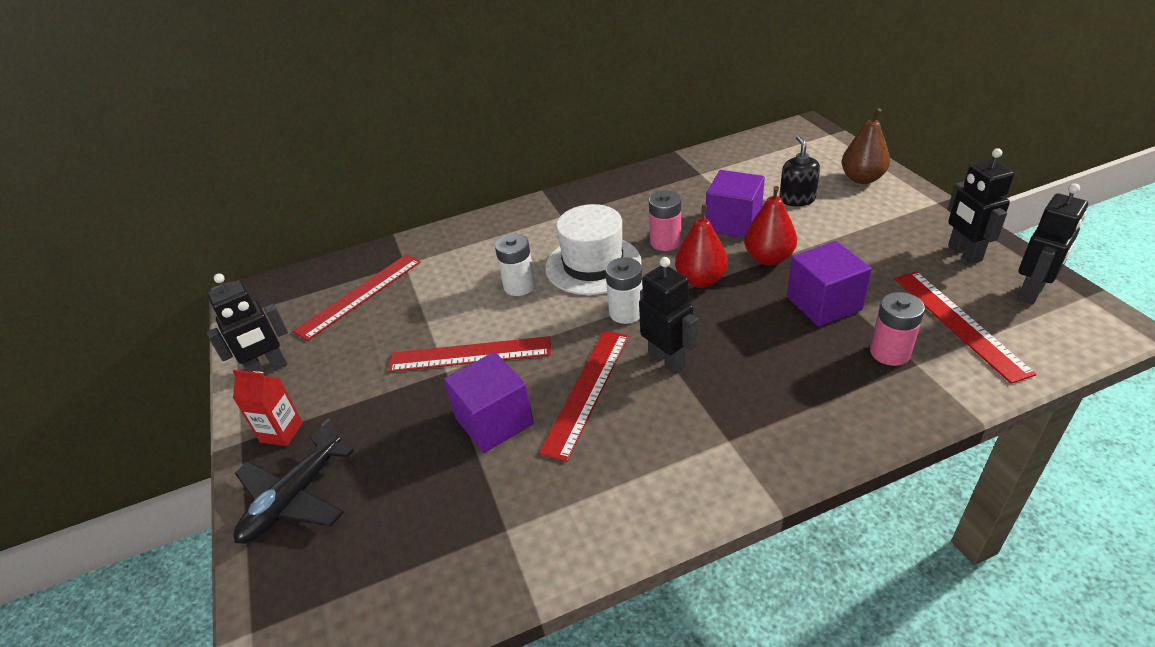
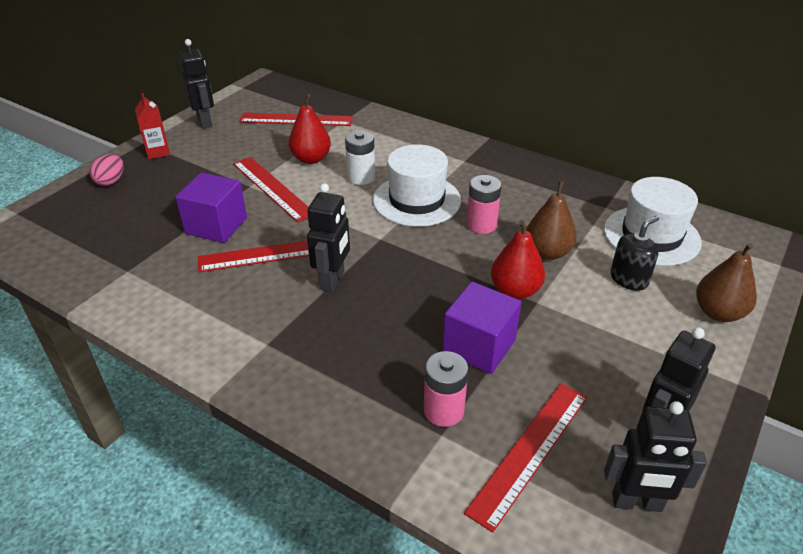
camera: 50 degrees right, 0 degrees up
black robot [206,273,288,376] -> black robot turned 135 degrees counterclockwise [179,39,214,129]
black plane [234,418,354,544] -> pink egg [90,154,124,186]
white battery [605,257,643,324] -> none
red pear [675,205,728,288] -> red pear moved to [288,94,331,164]
purple cube [705,170,765,238] -> brown pear [526,181,577,260]
none -> white hat [604,177,702,266]

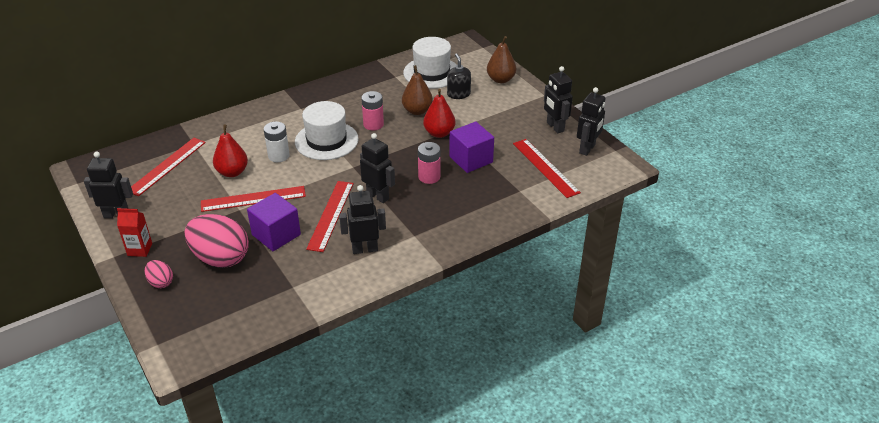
camera: 65 degrees left, 0 degrees up
pink battery [424,351,468,427] -> pink battery moved to [418,142,440,184]
none -> pink egg [184,214,249,268]
none -> black robot [339,185,386,254]

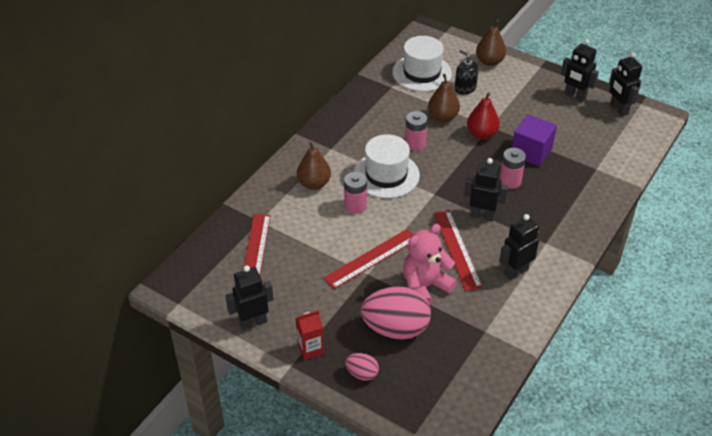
camera: 25 degrees left, 5 degrees up
red pear [213,125,248,177] -> none
purple cube [247,193,301,251] -> pink teddy bear [403,224,457,305]
white battery [264,121,290,162] -> pink battery [344,172,367,214]
red ruler [513,139,581,198] -> none
black robot [577,87,605,156] -> black robot turned 150 degrees clockwise [609,52,642,117]
none -> brown pear [297,142,331,190]

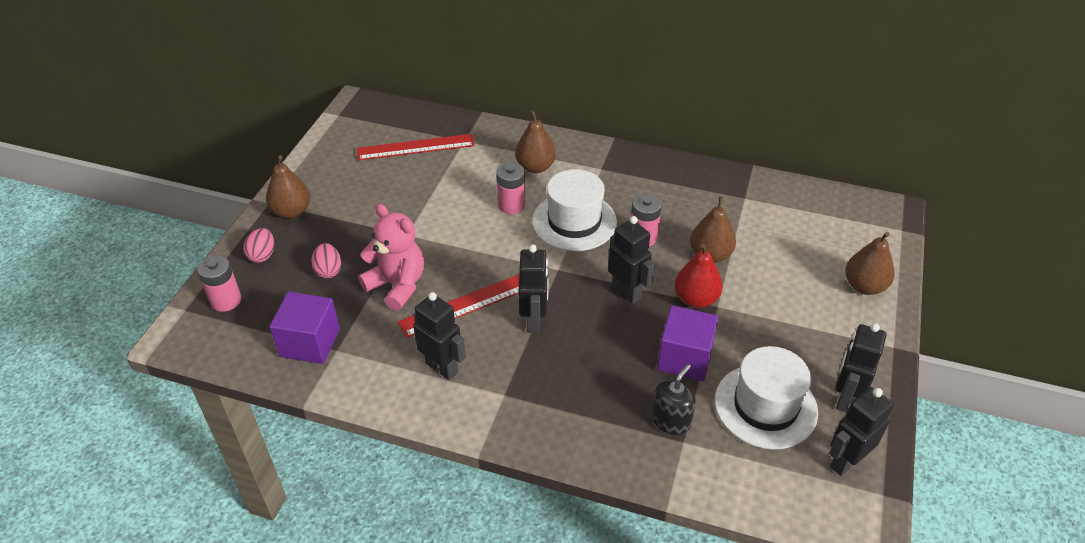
camera: 75 degrees right, 0 degrees up
black robot [225,265,274,330] -> black robot moved to [608,216,655,304]
red carton [296,310,324,360] -> brown pear [266,155,310,219]
red ruler [323,229,413,289] -> none
pink egg [360,286,431,340] -> pink egg [311,243,341,279], size x0.48
white hat [392,36,452,92] -> white hat moved to [715,346,818,450]
black soap dispenser [455,49,479,95] -> black soap dispenser moved to [652,364,696,435]
pink battery [500,148,526,189] -> pink battery moved to [197,255,241,312]
none -> purple cube [269,292,340,364]

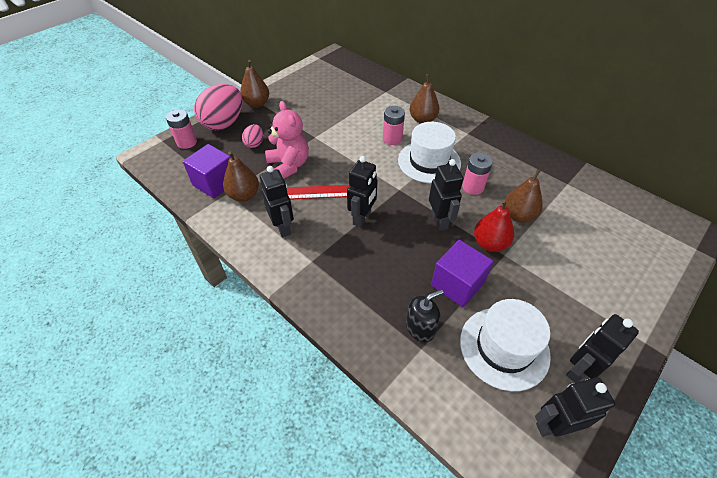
camera: 25 degrees right, 5 degrees up
pink egg [243,228,274,263] -> pink egg [194,84,242,130], size x2.07
red ruler [357,134,475,161] -> none
brown pear [845,232,895,295] -> brown pear moved to [223,151,259,202]

